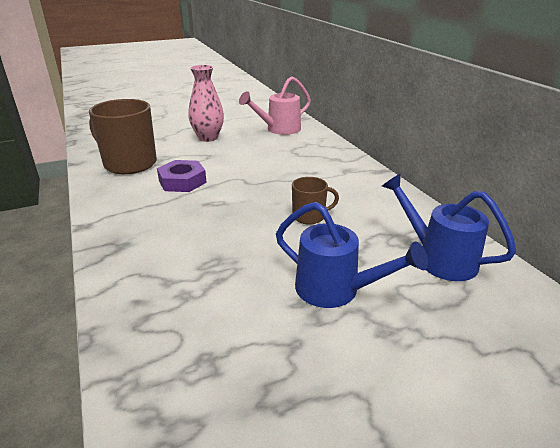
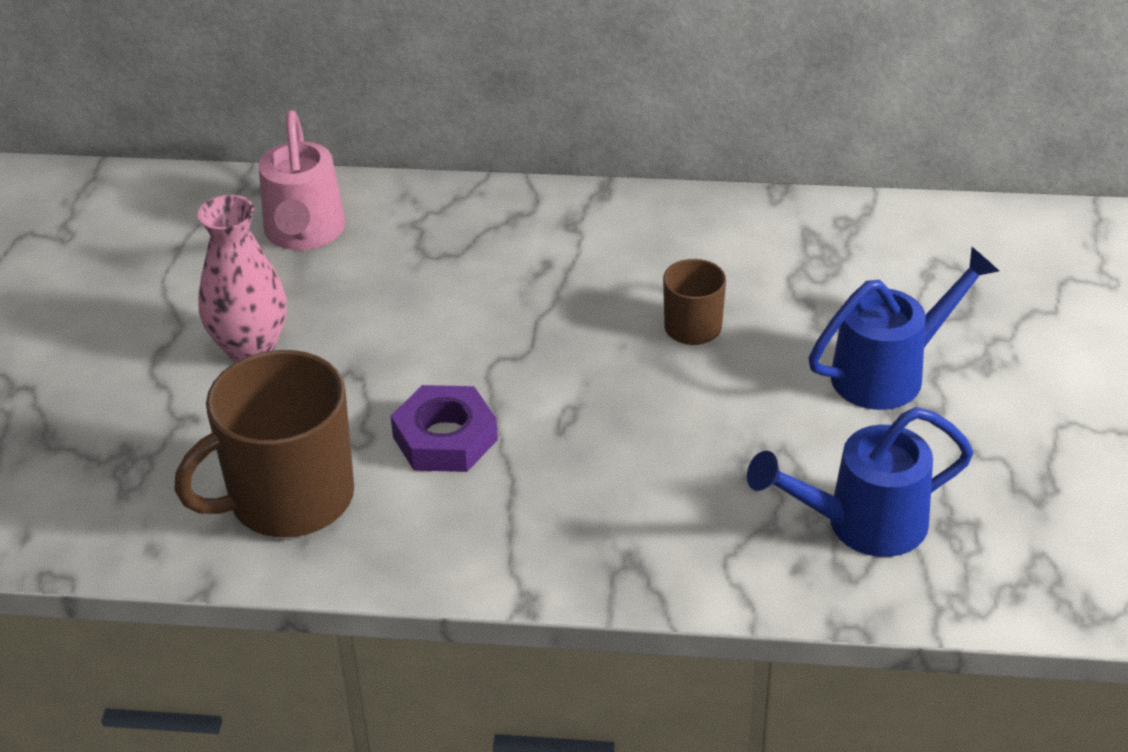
camera: 60 degrees left, 10 degrees up
blue watering can [382,173,517,281] -> blue watering can moved to [747,407,974,557]

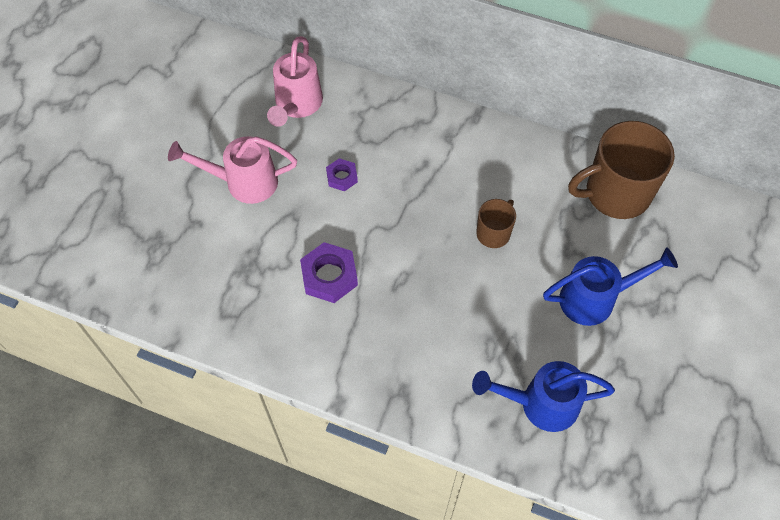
camera: 15 degrees right, 20 degrees up
brown mug [174,350,354,537] -> brown mug moved to [568,121,675,219]
pink vase [197,195,287,362] -> pink watering can [168,136,297,204]
none -> purple nut [326,158,358,191]

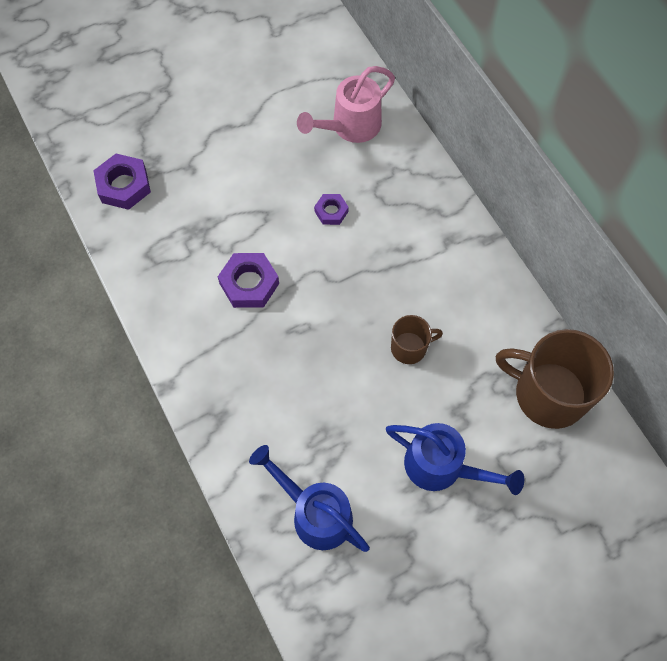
camera: 40 degrees right, 5 degrees up
pink watering can [168,136,297,204] -> none
none -> purple nut [93,154,151,210]

